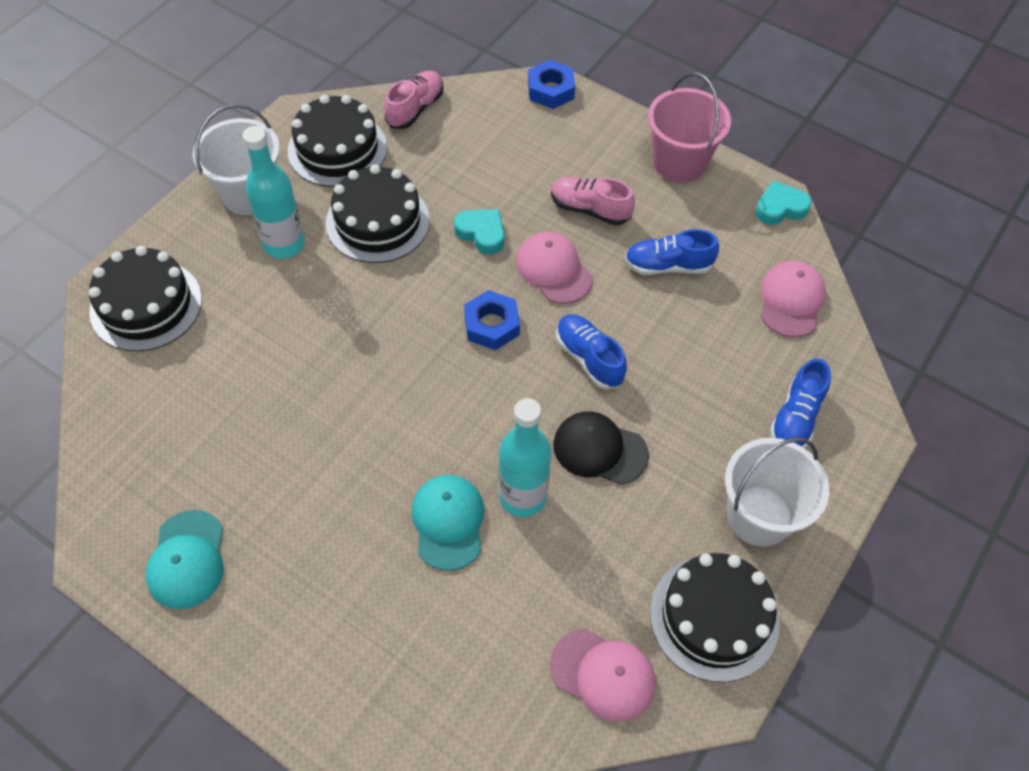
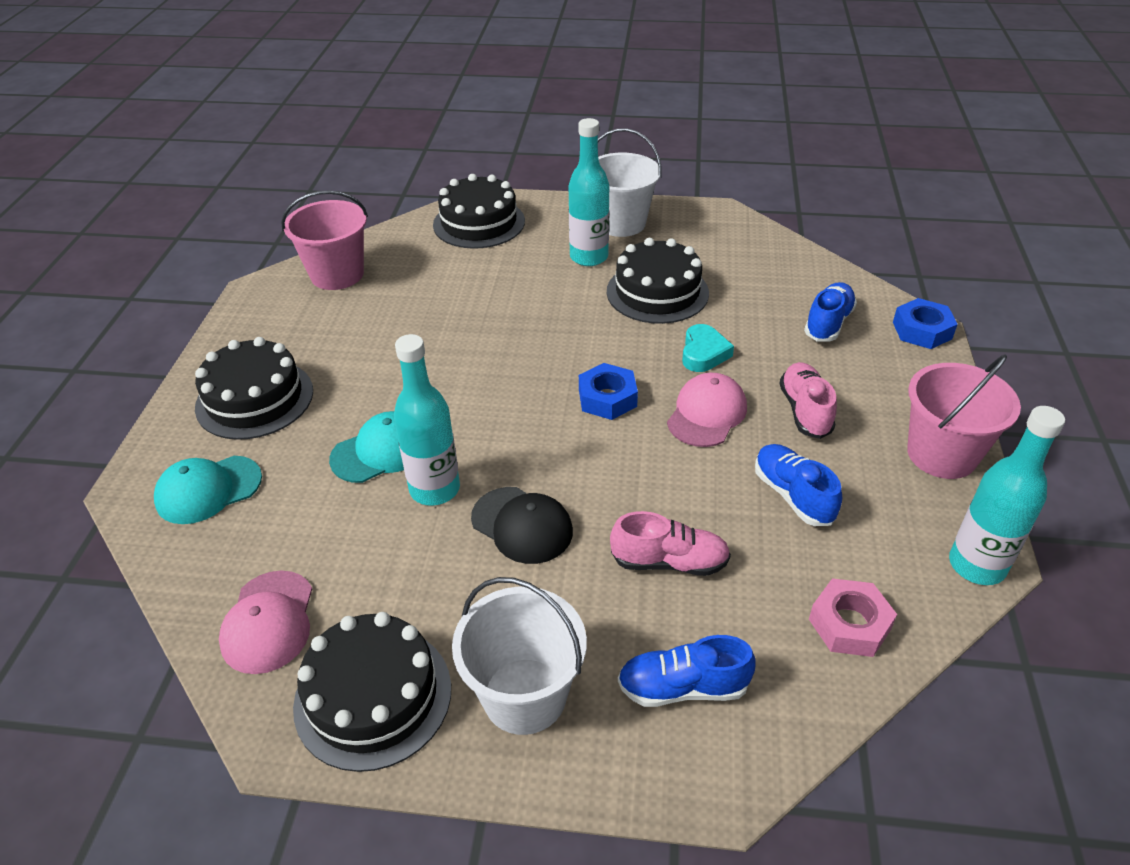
camera: 65 degrees right, 15 degrees down
turquoise cap [145,510,223,609] -> turquoise cap moved to [154,456,262,524]
black cake [287,95,387,187] -> black cake moved to [195,337,313,440]
pink shoe [384,71,444,129] -> pink shoe moved to [610,511,731,576]
black cap [553,411,649,485] -> black cap turned 135 degrees clockwise [471,487,573,564]
blue shoe [556,314,627,389] -> blue shoe moved to [804,282,857,342]
turquoise heart [755,181,812,225] -> turquoise bottle [949,406,1065,585]
pink cap [761,261,826,338] -> pink nut [809,578,897,657]
none -> pink bucket [281,190,368,290]

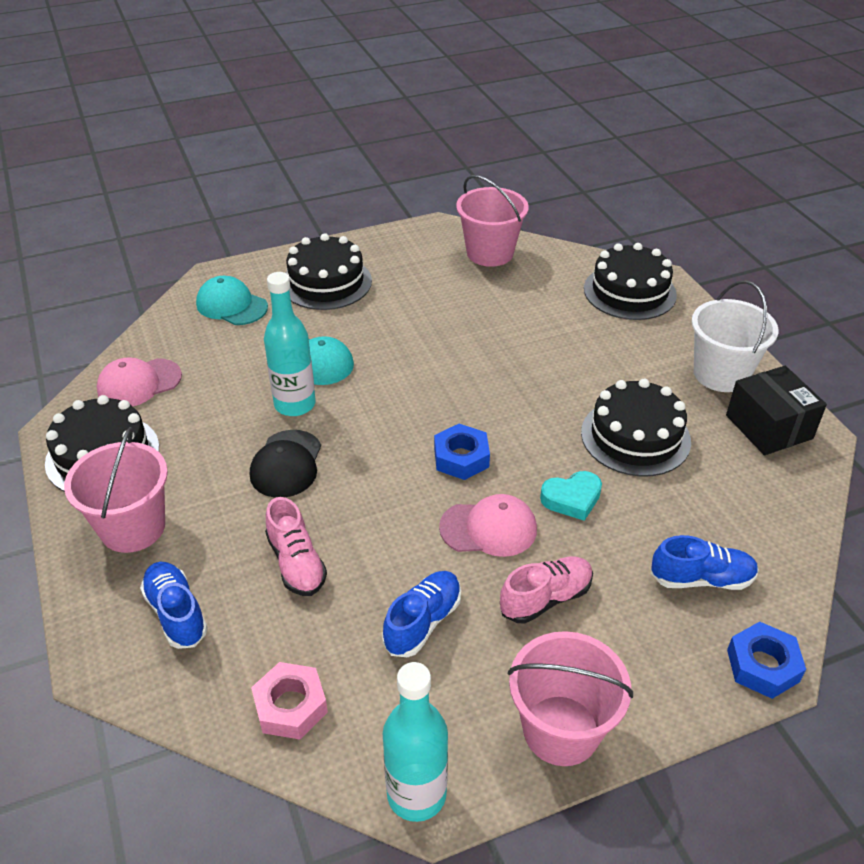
camera: 60 degrees right, 0 degrees up
white bucket [452,577,587,735] -> pink bucket [64,427,168,553]
turquoise bottle [569,118,609,266] -> none
none -> black box [726,366,827,455]

